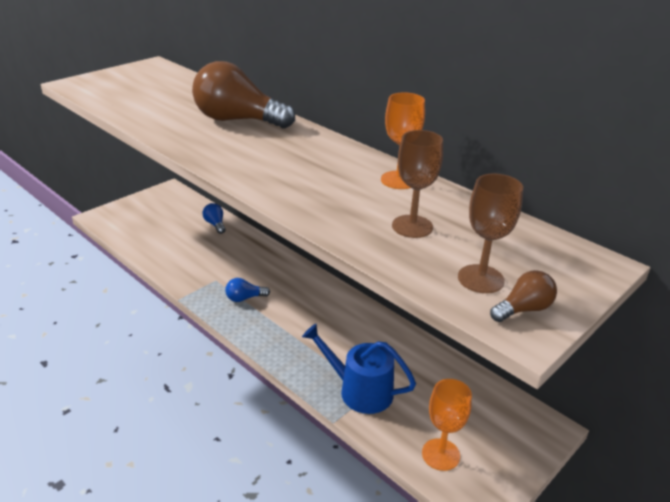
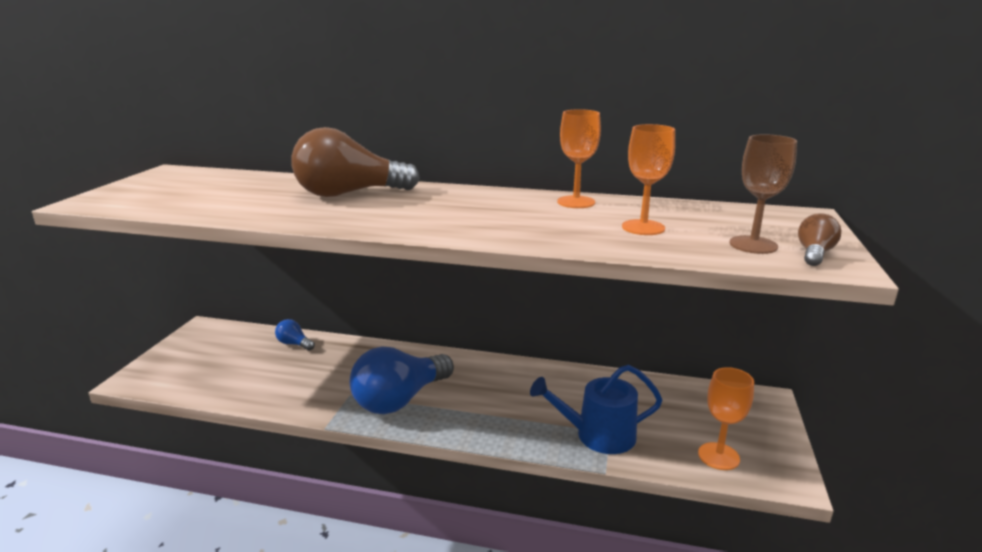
camera: 30 degrees left, 10 degrees down
blue light bulb [225,278,270,302] -> blue light bulb [350,347,454,414], size x2.23
brown goblet [392,130,443,238] -> orange goblet [622,124,675,235]

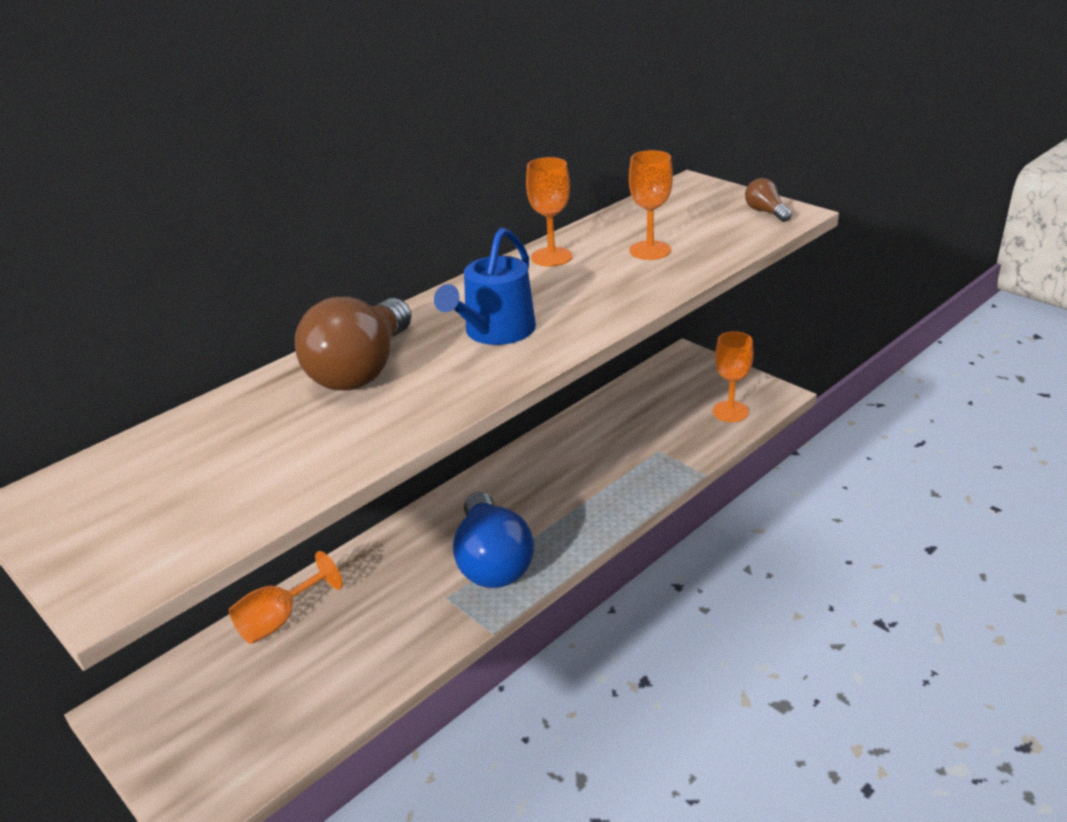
camera: 55 degrees left, 10 degrees up
blue light bulb [275,319,315,351] -> orange goblet [229,551,343,644]
blue watering can [530,365,662,454] -> blue watering can moved to [434,228,536,345]
brown goblet [730,134,797,254] -> none

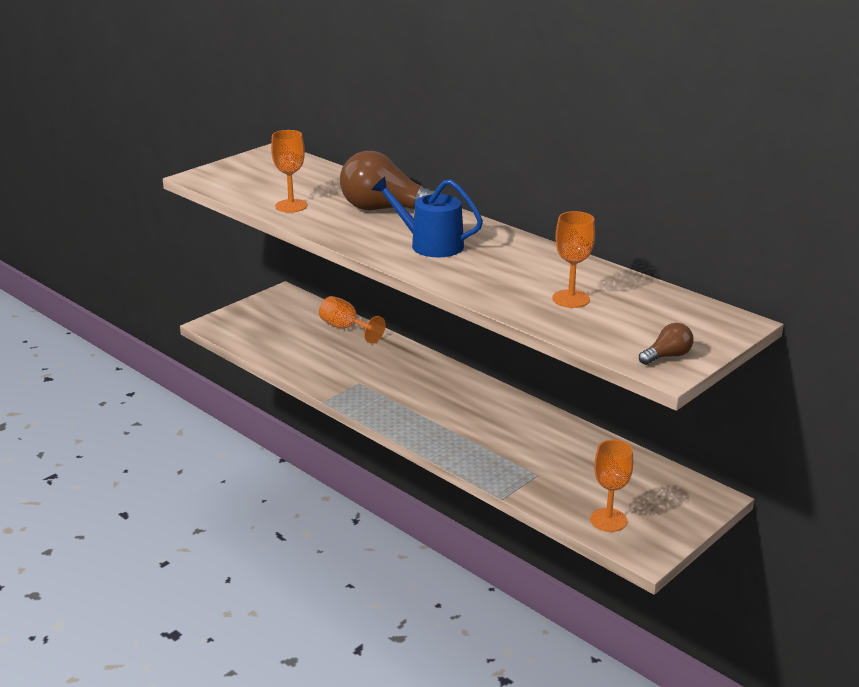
camera: 85 degrees right, 5 degrees down
blue light bulb [453,492,534,588] -> none
orange goblet [526,157,572,267] -> orange goblet moved to [271,130,307,213]

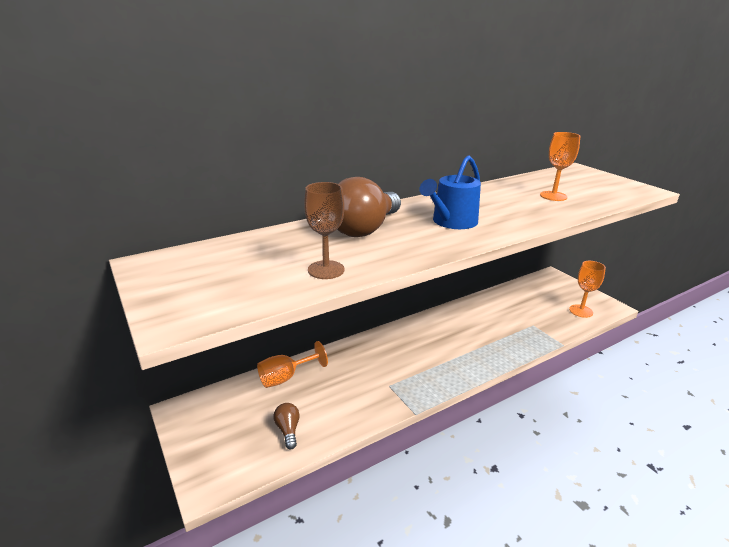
camera: 75 degrees left, 0 degrees up
orange goblet [271,130,307,213] -> brown goblet [304,182,345,279]
brown light bulb [639,323,694,365] -> brown light bulb moved to [273,403,300,449]

